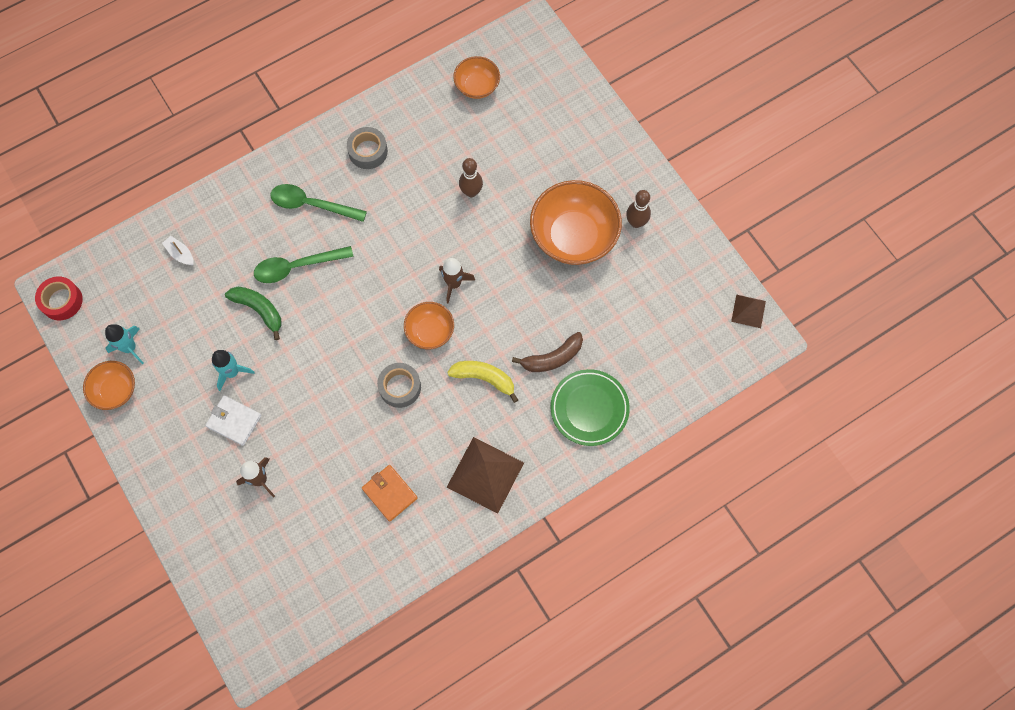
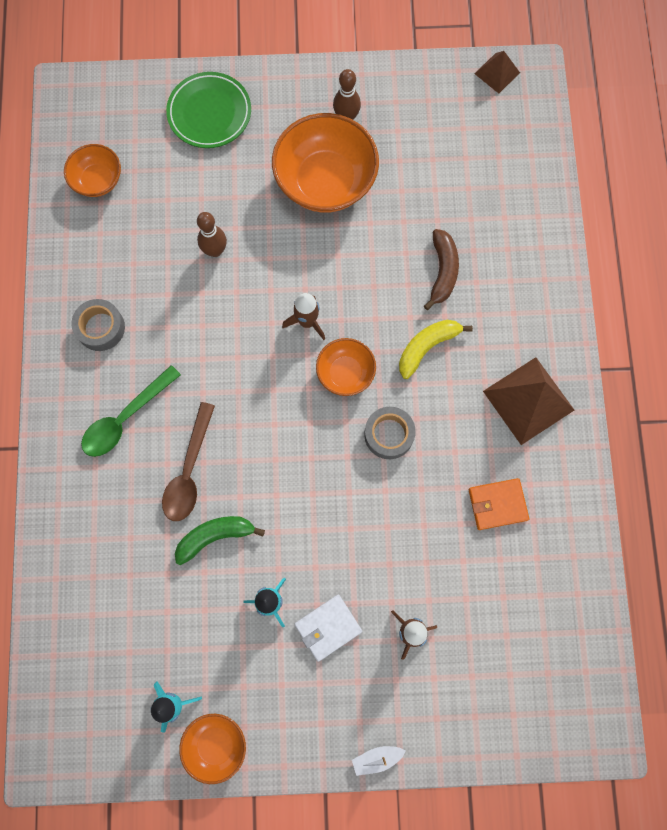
camera: 60 degrees left, 5 degrees up
red tape [35,276,83,320] -> none
white boat [162,236,193,265] -> white boat moved to [352,746,406,776]
green spoon [254,246,354,283] -> brown spoon [162,402,215,521]
green plate [551,369,630,446] -> green plate moved to [166,72,251,148]

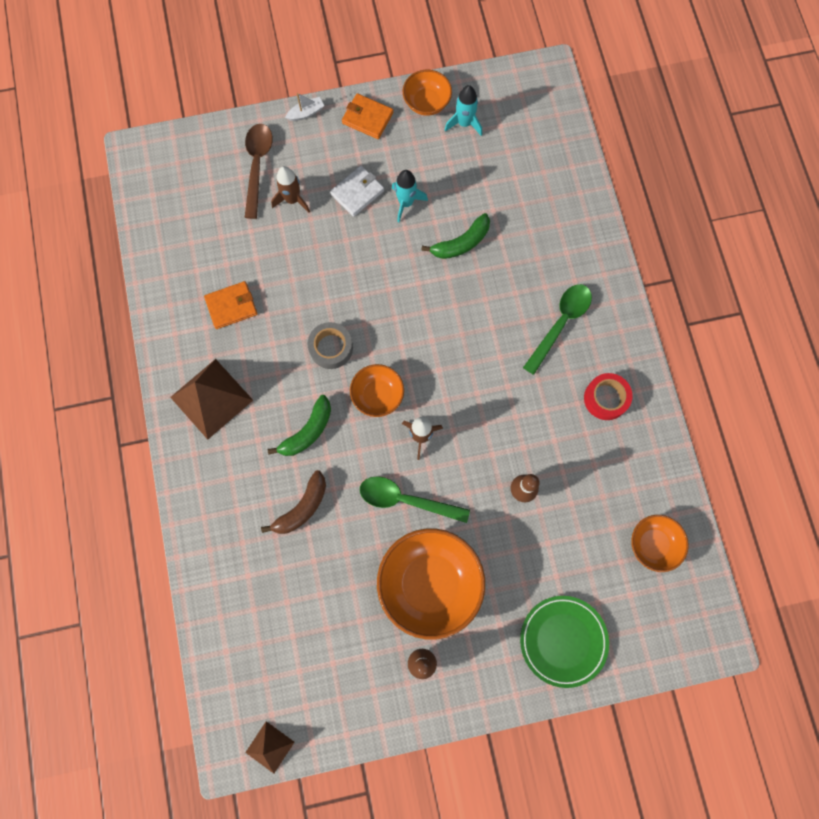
camera: 170 degrees right, 0 degrees up
grey tape [71,299,125,351] -> red tape [584,373,633,420]
brown spoon [162,402,215,521] -> brown spoon moved to [245,124,273,219]
yellow banana [399,320,473,379] -> green banana [268,395,331,456]
brown banana [424,229,459,310] -> brown banana turned 135 degrees counterclockwise [261,470,326,534]
none -> orange wallet [342,93,393,139]
none -> green spoon [360,476,470,523]

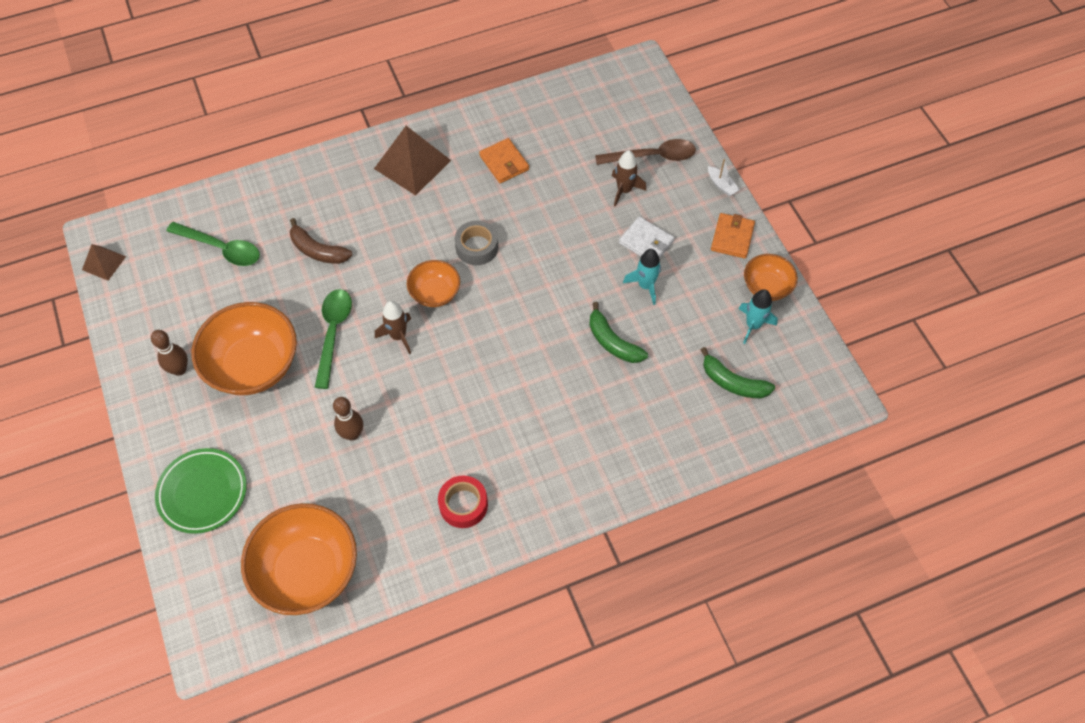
camera: 80 degrees right, 15 degrees down
green banana [268,395,331,456] -> green banana moved to [701,347,775,398]
green spoon [523,284,592,375] -> green spoon moved to [167,222,260,266]
orange bowl [631,515,689,572] -> orange bowl [241,503,357,615], size x1.84

